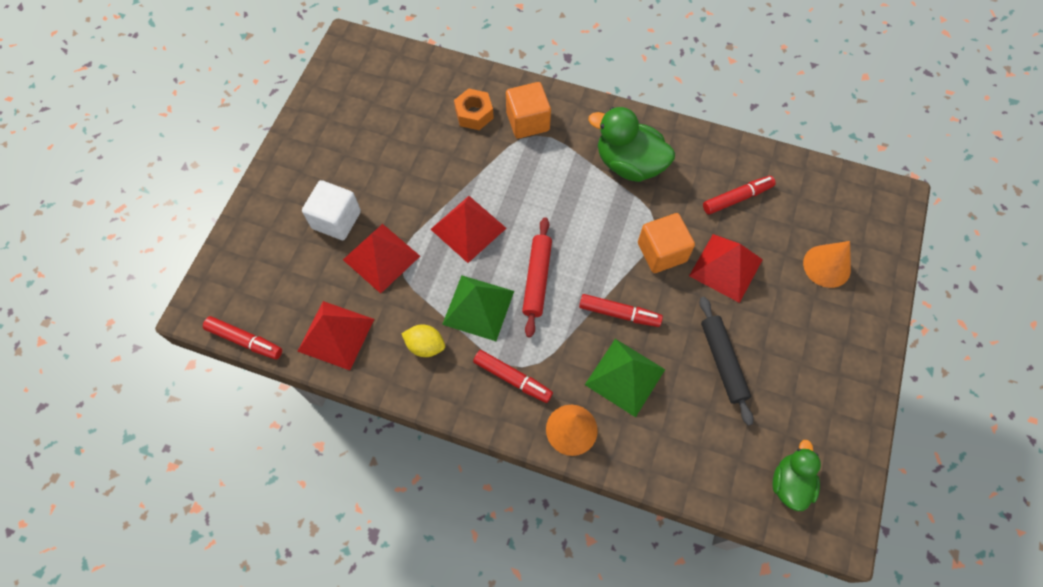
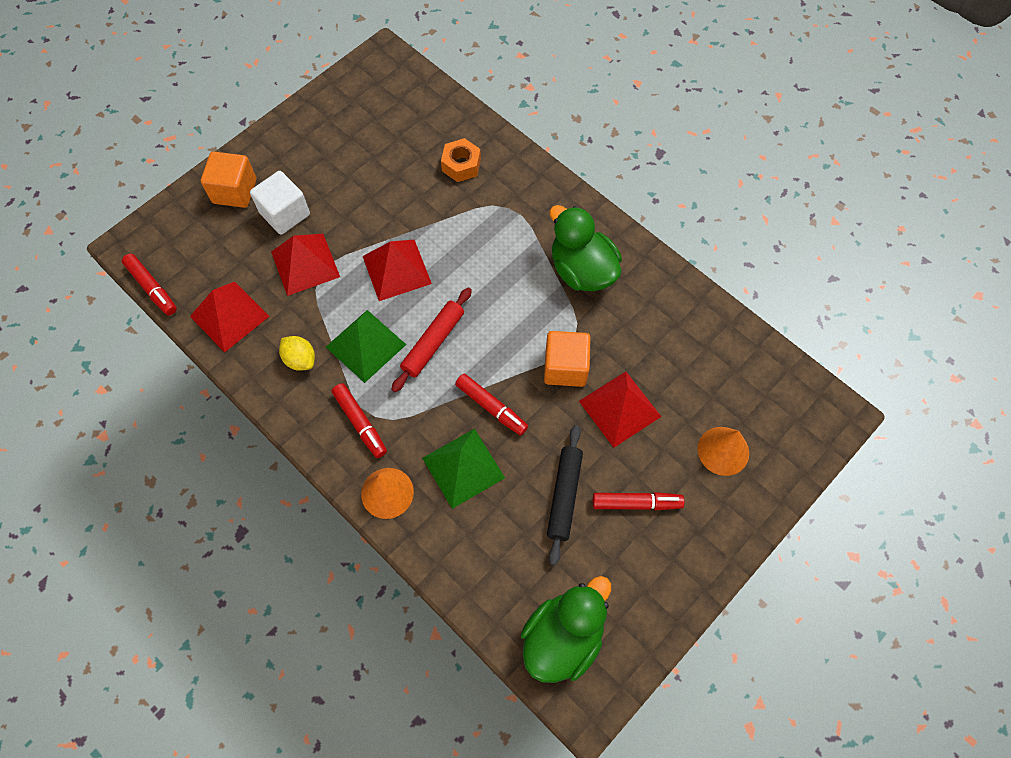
camera: 25 degrees right, 0 degrees up
orange cube [506,82,551,139] -> orange cube moved to [201,152,256,208]
red marker [703,176,776,214] -> red marker moved to [593,492,685,510]
green duck [772,440,821,511] -> green duck [521,576,611,683], size x1.59

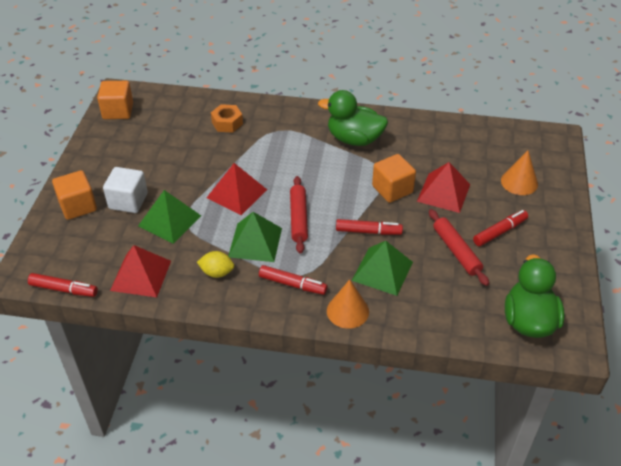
camera: 35 degrees left, 20 degrees down
red pyramid [271,234,340,296] -> green pyramid [138,190,201,244]
black rolling pin [547,425,583,565] -> red rolling pin [429,209,489,286]
none -> orange cube [97,81,133,119]

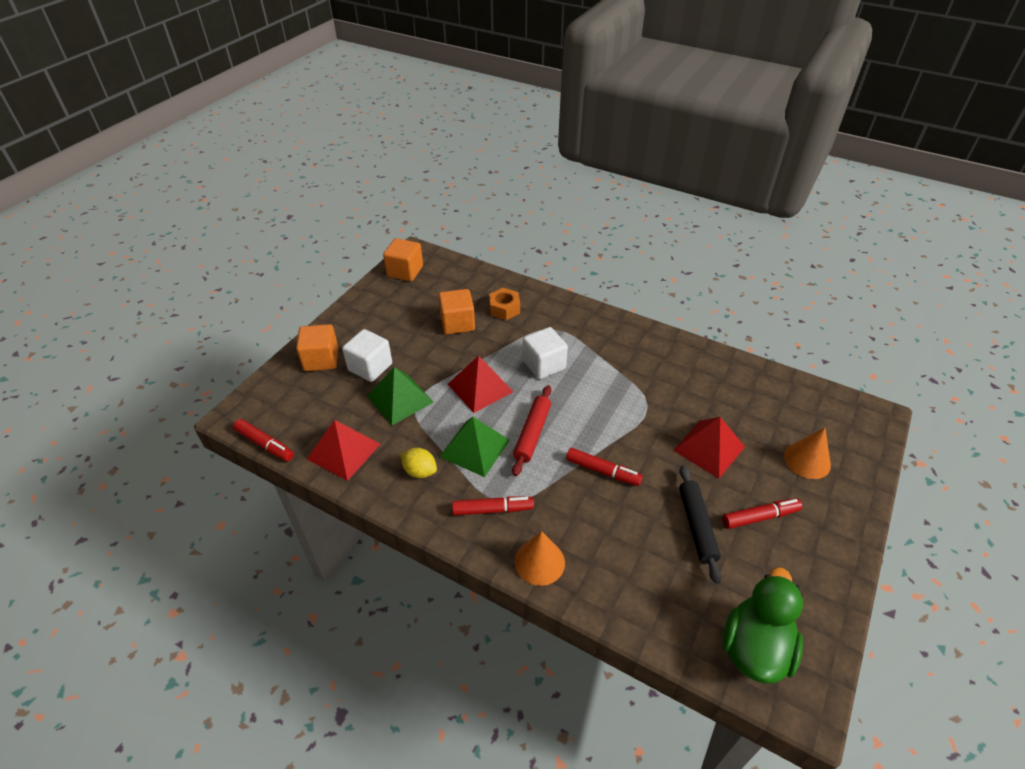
camera: 20 degrees right, 0 degrees up
red marker [259,265,328,295] -> red marker turned 45 degrees counterclockwise [452,496,534,516]
green duck [318,90,388,146] -> none
green pyramid [352,241,413,296] -> none
orange cube [372,154,416,203] -> orange cube moved to [438,289,475,334]
red rolling pin [429,209,489,286] -> black rolling pin [679,465,721,584]
none -> white cube [523,327,568,379]

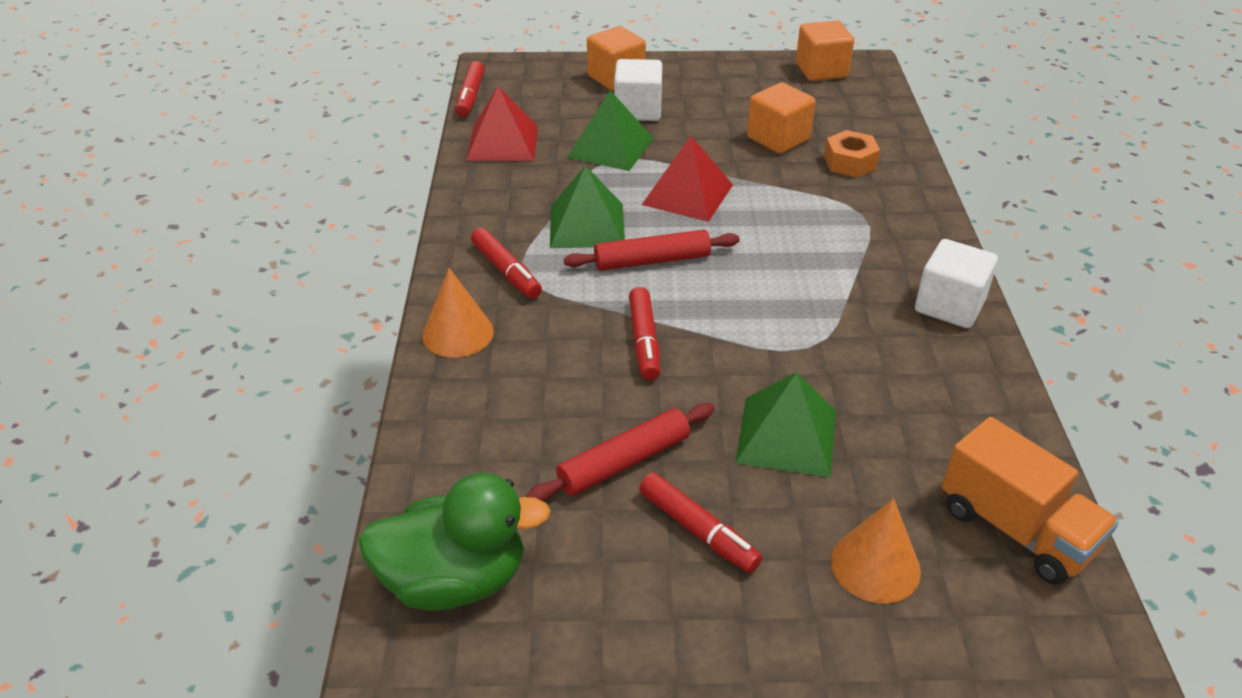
camera: 60 degrees right, 5 degrees down
yellow lemon [400,448,437,478] -> none
white cube [523,327,568,379] -> white cube moved to [915,239,998,328]
red pyramid [673,417,745,479] -> green pyramid [735,372,836,478]
black rolling pin [679,465,721,584] -> red rolling pin [527,403,715,502]
none -> orange truck [942,417,1119,585]

